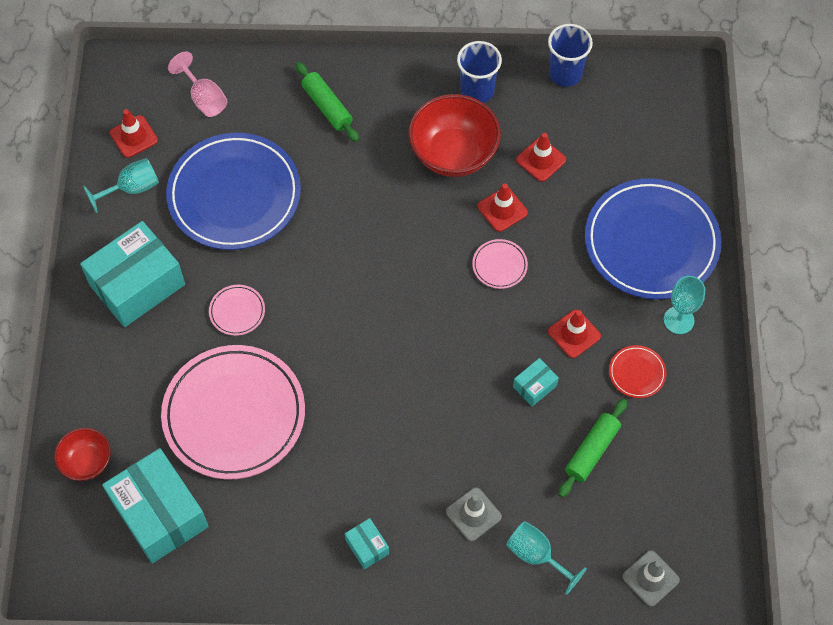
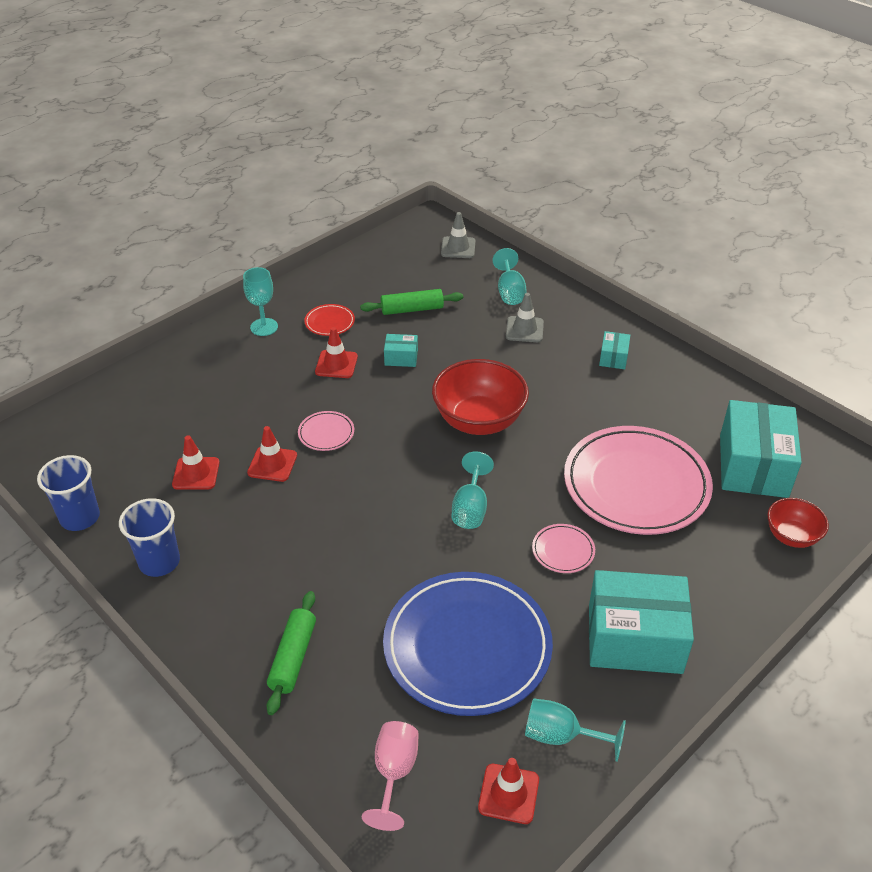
camera: 135 degrees left, 20 degrees down
red bowl [408,94,501,177] -> red bowl moved to [432,359,529,435]
blue plate [585,178,721,300] -> none
none -> turquoise goblet [451,451,494,529]

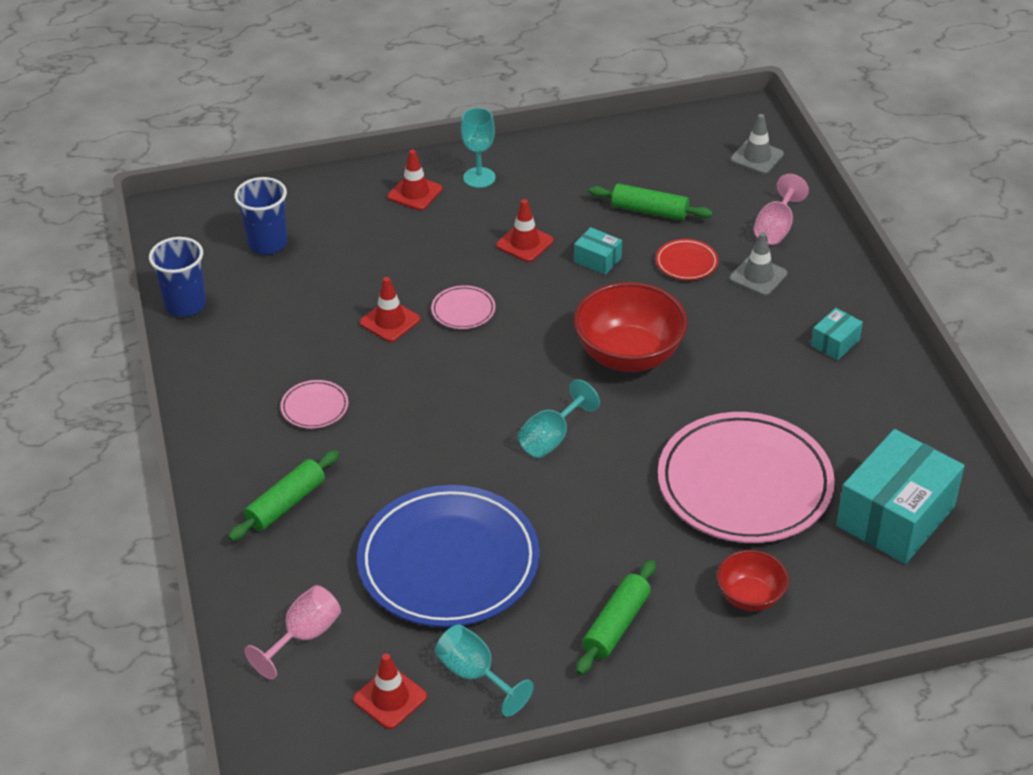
camera: 30 degrees right, 0 degrees up
blue cup [119,498,180,577] -> blue cup moved to [234,177,287,255]
red traffic cone [172,435,220,490] -> red traffic cone moved to [388,150,442,210]
red plate [304,304,355,336] -> red plate moved to [656,239,718,280]
turquoise goblet [493,248,526,305] -> pink goblet [754,174,809,245]
pink plate [532,524,595,573] -> pink plate moved to [280,380,349,429]
turquoise box [589,570,694,674] -> green rolling pin [576,560,656,675]
red bowl [767,498,829,548] -> red bowl moved to [717,550,789,611]

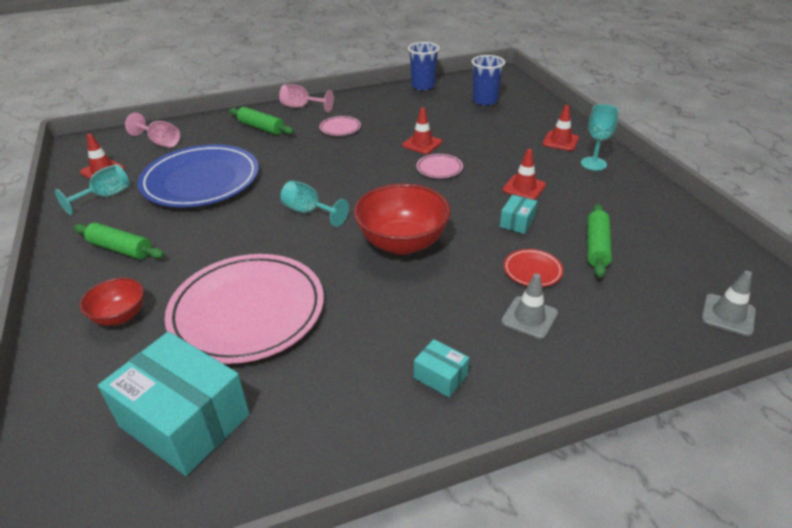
camera: 85 degrees right, 5 degrees down
pink goblet [754,174,809,245] -> pink goblet moved to [279,84,334,112]

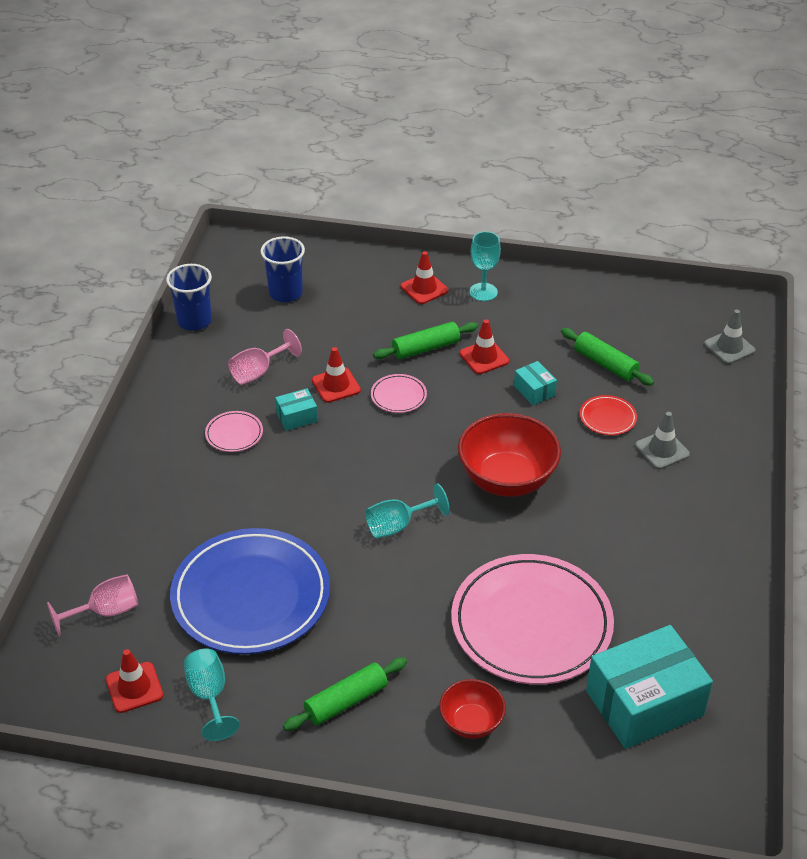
camera: 60 degrees left, 5 degrees up
green rolling pin [229,107,294,135] -> green rolling pin moved to [373,322,478,359]
pink goblet [279,84,334,112] -> pink goblet moved to [228,329,302,385]
turquoise box [414,339,469,397] -> turquoise box moved to [275,388,318,431]

